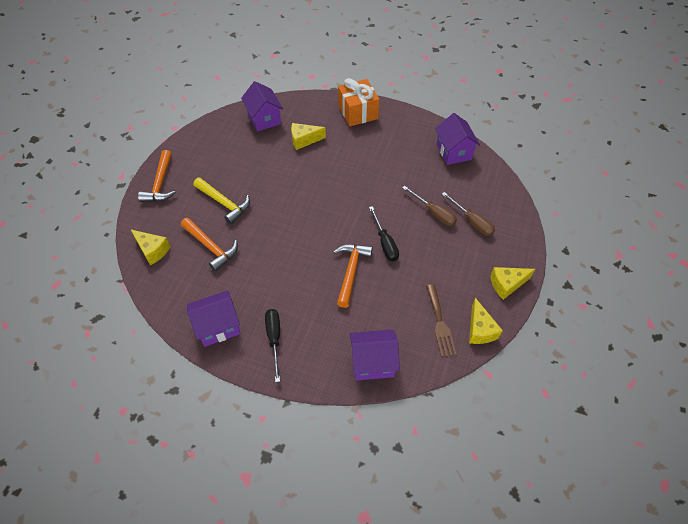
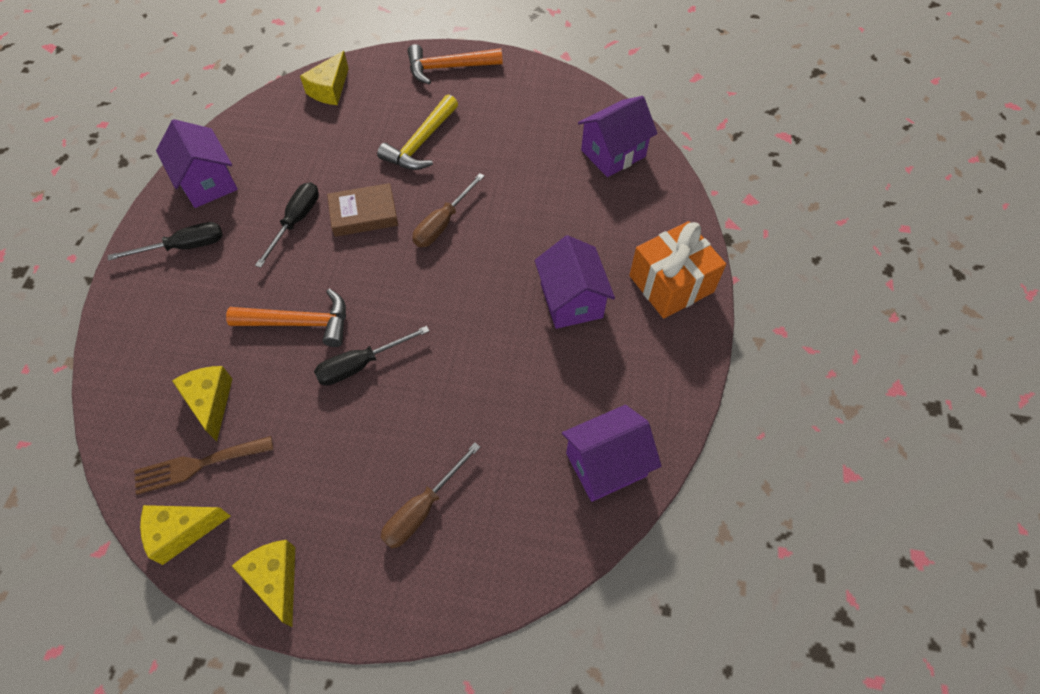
camera: 80 degrees right, 5 degrees up
orange hammer [181,218,238,272] -> none
yellow cheese [291,123,326,150] -> yellow cheese moved to [172,366,232,442]
purple house [350,329,400,380] -> purple house moved to [535,235,615,329]
brown screwdriver [402,186,457,226] -> brown screwdriver moved to [412,173,484,247]
none -> black screwdriver [255,182,319,268]
none -> brown book [327,183,398,237]

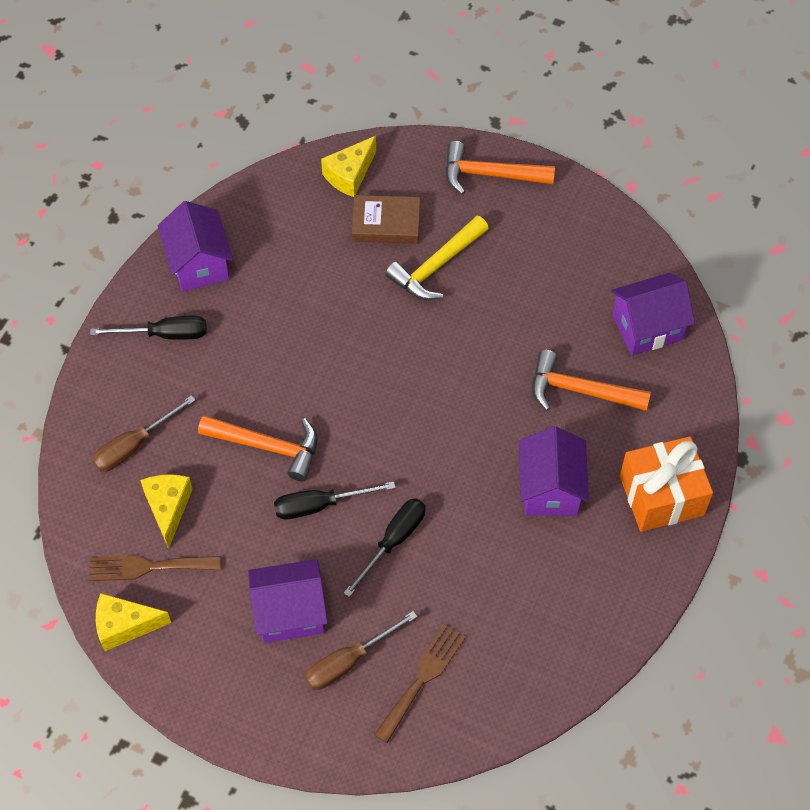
camera: 15 degrees right, 0 degrees up
yellow cheese [232,540,295,627] -> none
black screwdriver [255,182,319,268] -> black screwdriver moved to [344,498,425,597]
brown book [327,183,398,237] -> brown book moved to [352,195,420,244]
brown screwdriver [412,173,484,247] -> brown screwdriver moved to [92,395,195,472]
purple house [562,405,662,502] -> purple house moved to [248,559,328,643]
none -> brown fork [374,624,466,743]
none -> orange hammer [532,350,651,411]

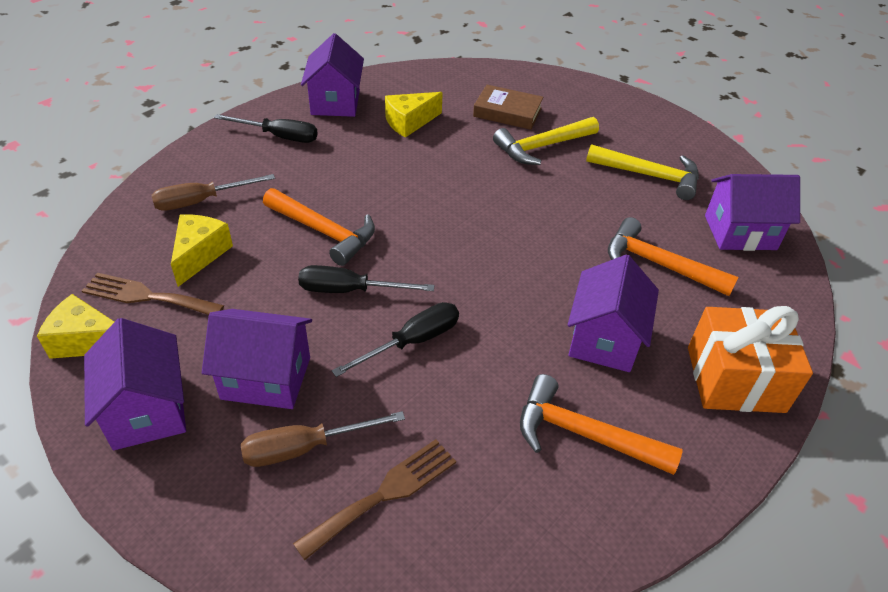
camera: 15 degrees right, 15 degrees down
yellow cheese [321,136,376,197] -> yellow cheese moved to [385,92,443,138]
orange hammer [445,141,555,195] -> orange hammer moved to [520,374,683,475]
none -> purple house [84,318,186,450]
none -> yellow hammer [586,144,699,200]

